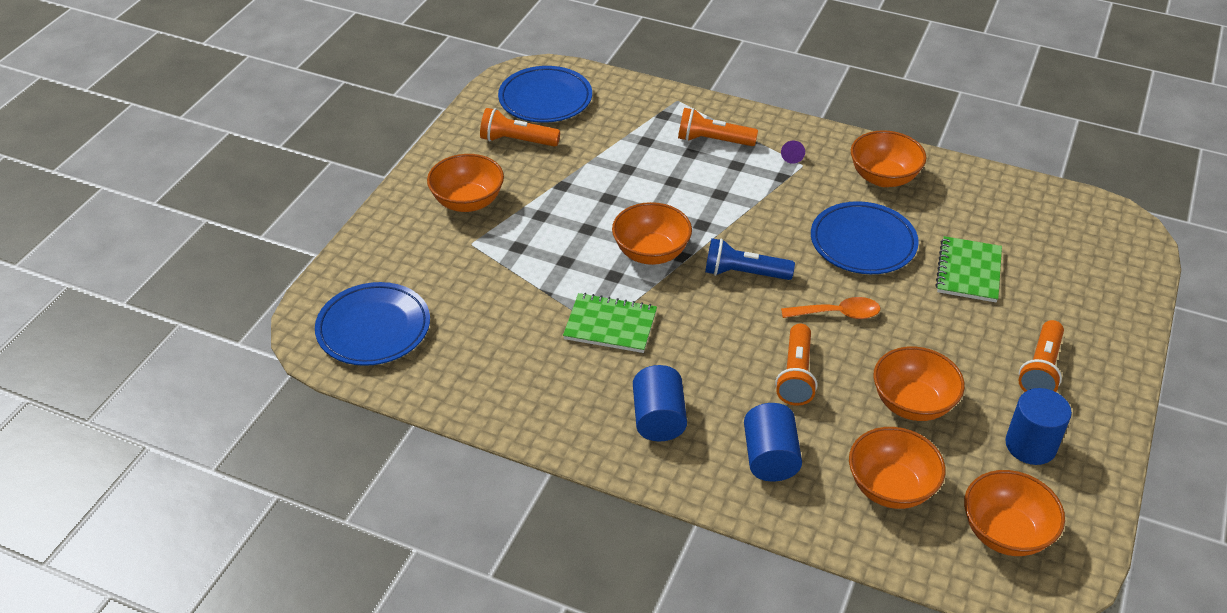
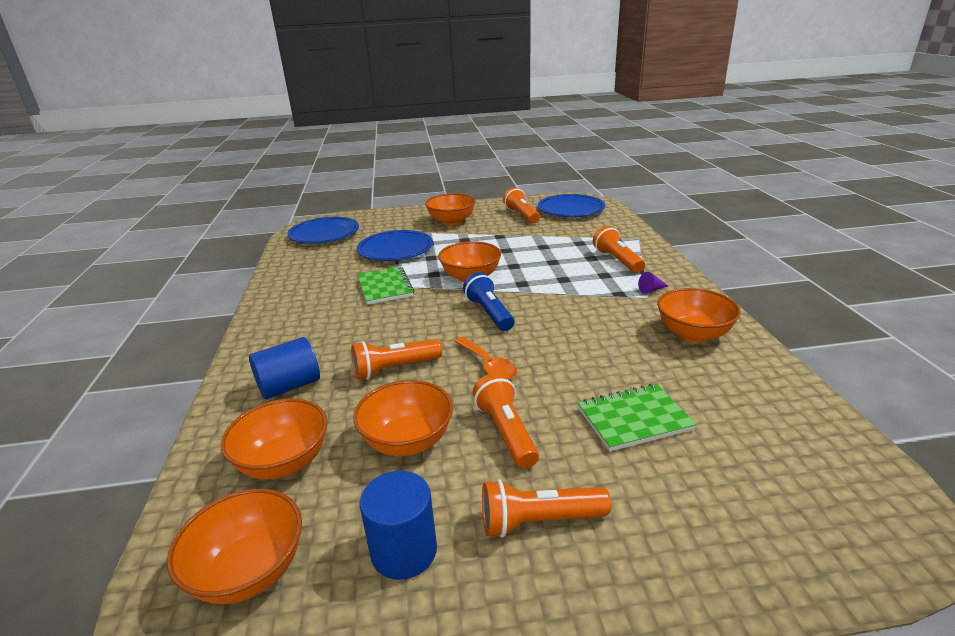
camera: 60 degrees right, 15 degrees down
blue cylinder [633,365,687,442] -> none
blue plate [811,201,919,274] -> blue plate moved to [357,230,433,261]
none -> orange flashlight [472,373,539,469]

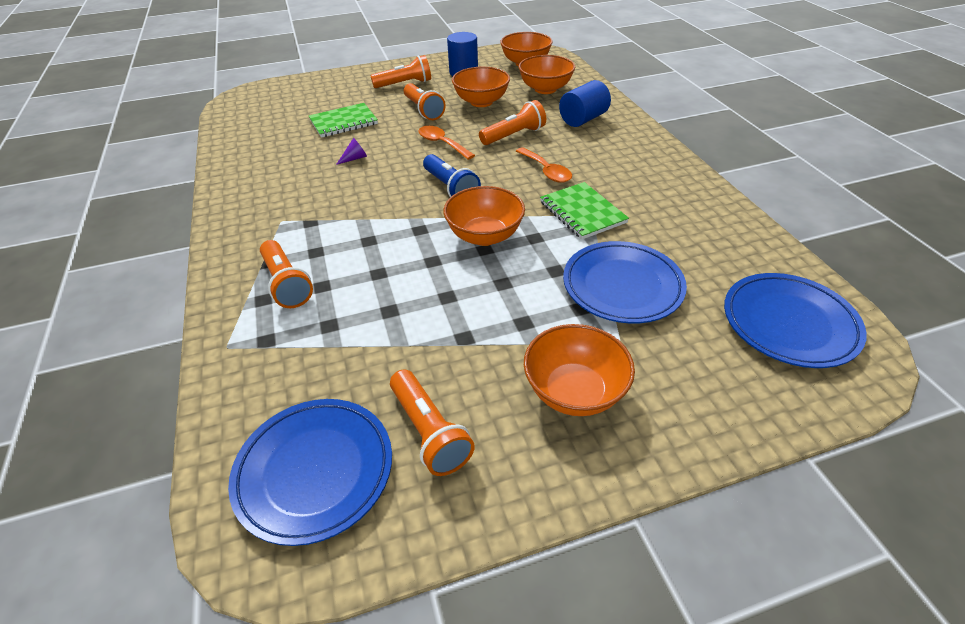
camera: 170 degrees right, 15 degrees up
purple cone [638,272,668,294] -> purple cone moved to [336,138,367,165]
orange bowl [657,288,741,342] -> none
none -> orange spoon [516,147,572,183]

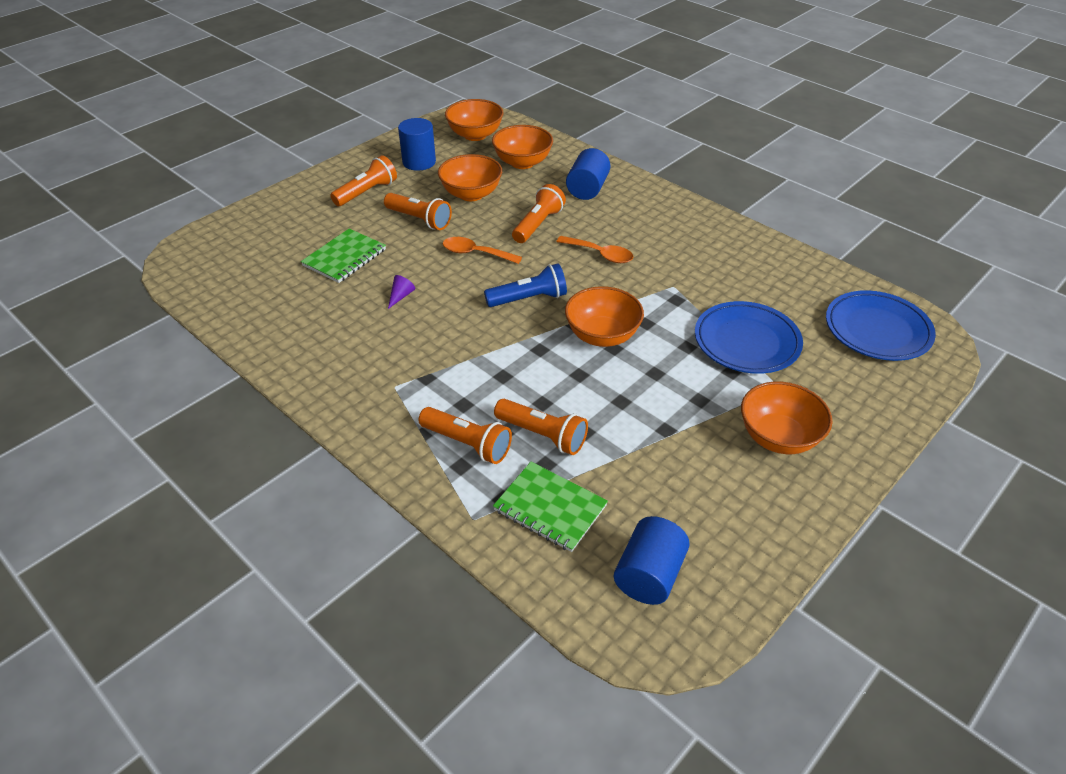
camera: 30 degrees left, 0 degrees up
blue plate [228,399,392,546] -> blue cylinder [614,516,690,605]
orange flashlight [390,369,475,476] -> orange flashlight moved to [494,399,588,455]
blue flashlight [423,154,481,197] -> blue flashlight turned 45 degrees counterclockwise [484,263,567,307]
green notebook [540,182,629,239] -> green notebook moved to [493,462,608,552]

